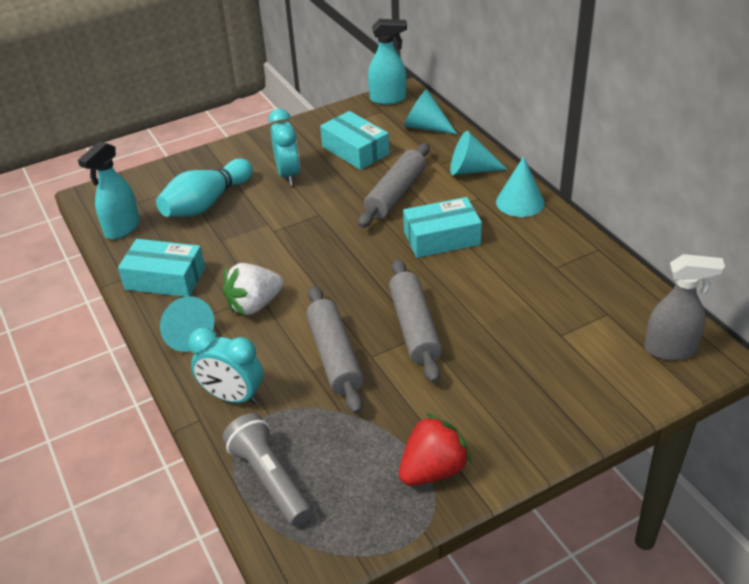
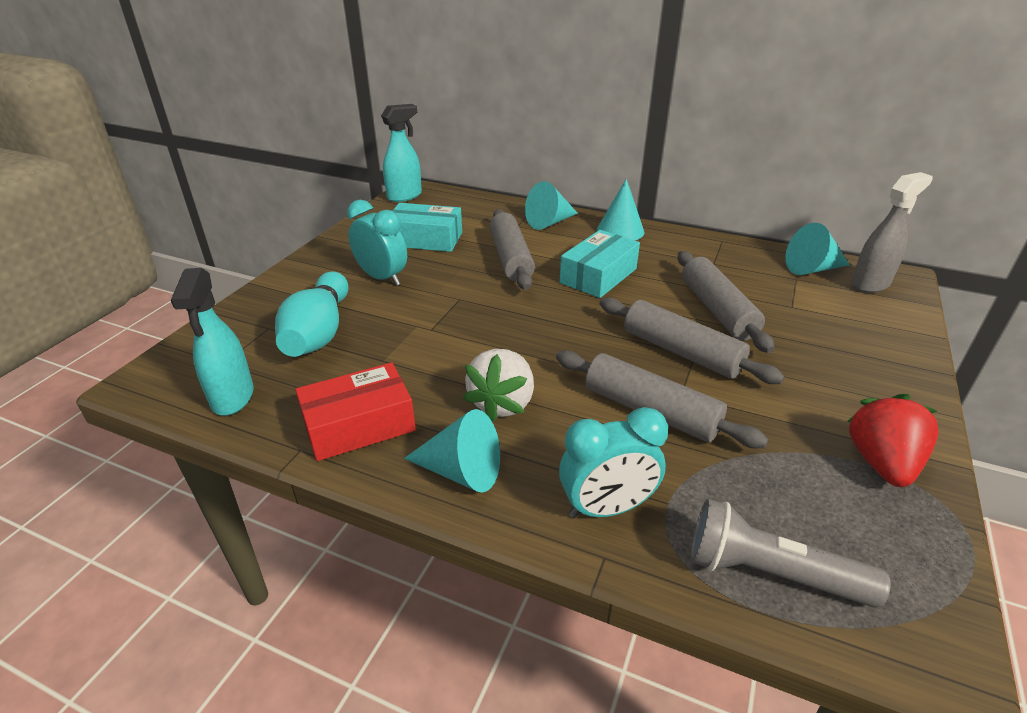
camera: 40 degrees left, 5 degrees down
turquoise box [118,239,205,297] -> red box [295,363,416,461]
turquoise cone [404,89,457,134] -> turquoise cone moved to [785,223,850,275]
none -> grey rolling pin [678,251,775,353]

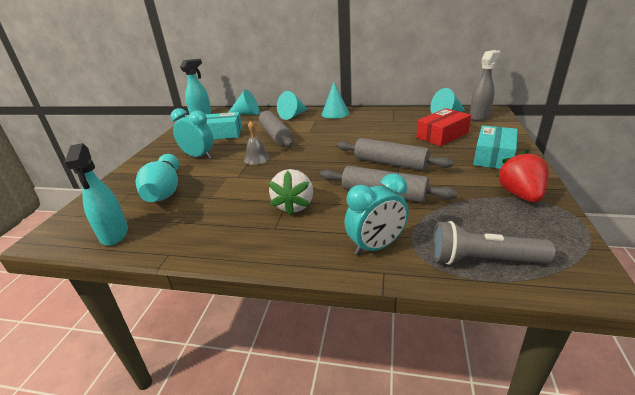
camera: 10 degrees left, 5 degrees down
red box [295,363,416,461] -> red box moved to [416,108,471,146]
turquoise cone [404,409,500,493] -> turquoise cone moved to [228,89,259,115]
turquoise box [560,230,640,298] -> turquoise box moved to [473,125,518,169]
grey rolling pin [678,251,775,353] -> none
none -> grey bell [244,121,270,165]

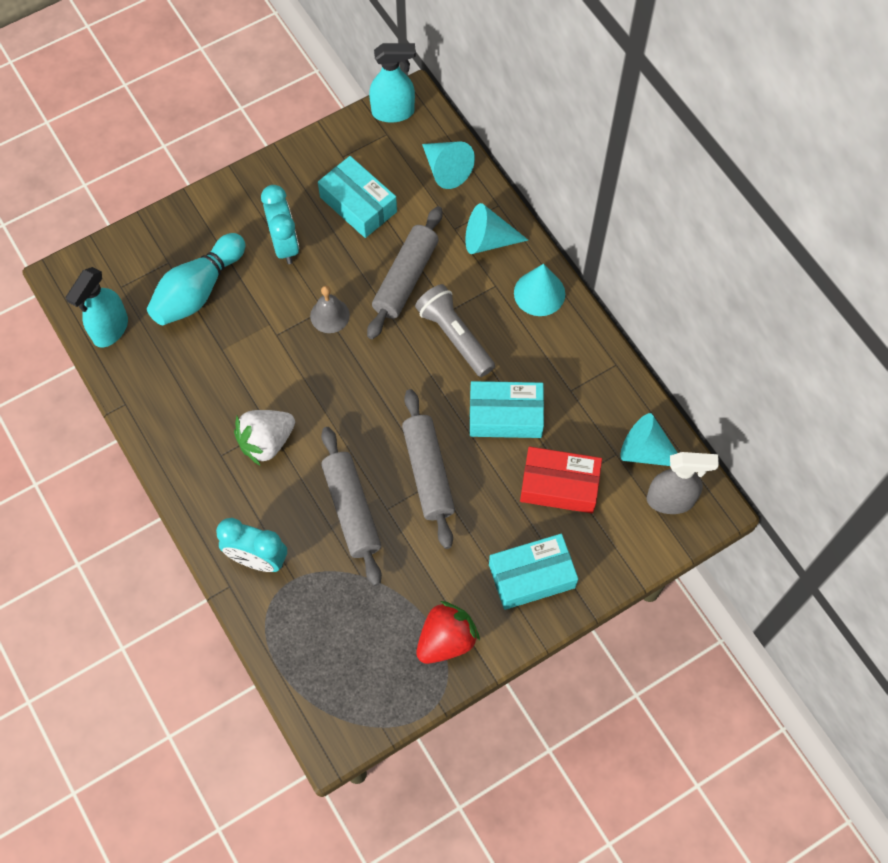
camera: 45 degrees right, 35 degrees up
grey flashlight [433,221,556,265] -> grey flashlight moved to [415,284,495,377]
none -> turquoise box [470,381,544,438]

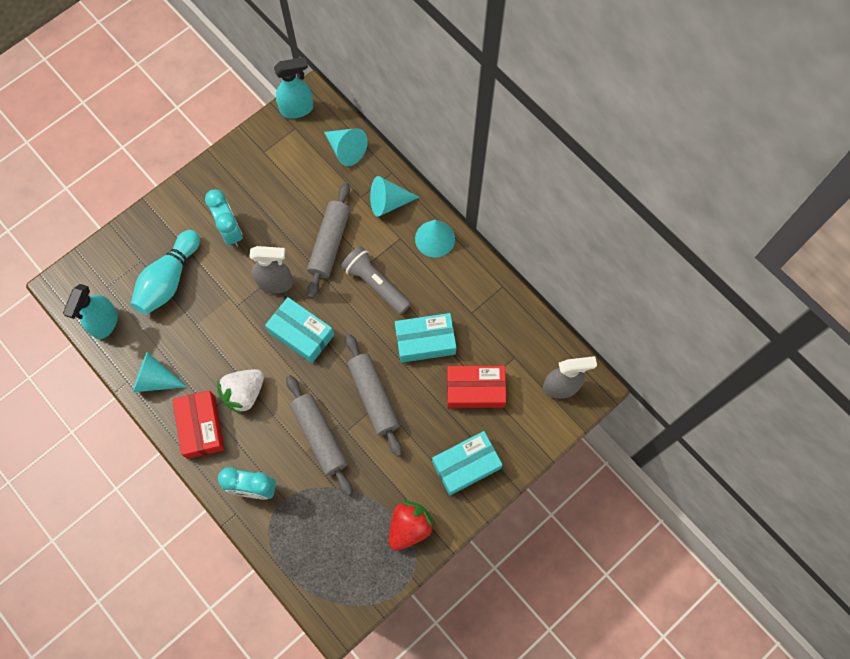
camera: 10 degrees left, 5 degrees up
grey bell [310,286,350,333] -> grey spray bottle [250,246,293,294]
turquoise box [318,156,397,238] -> turquoise box moved to [265,297,334,363]
turquoise cone [620,413,677,466] -> turquoise cone moved to [133,352,187,392]
none -> red box [172,390,225,459]

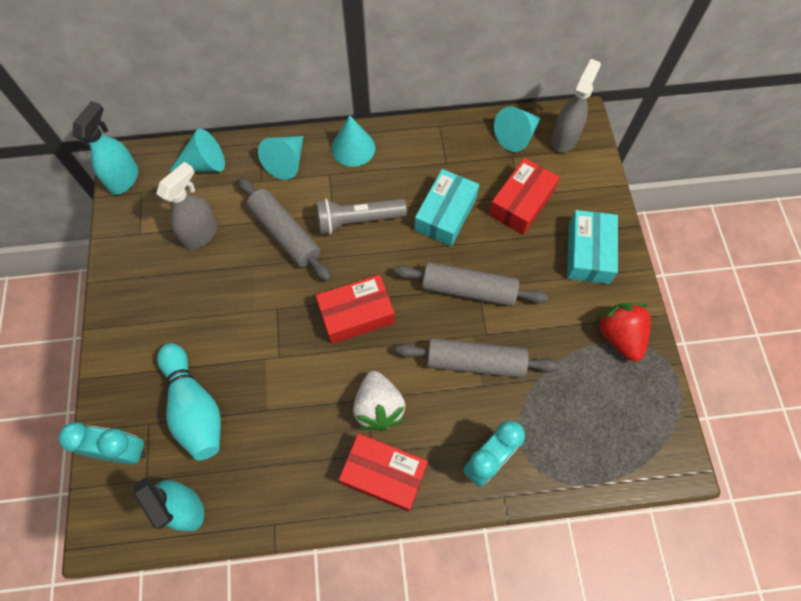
camera: 55 degrees left, 5 degrees down
turquoise cone [133,352,187,392] -> turquoise cone moved to [494,107,541,152]
turquoise clock [205,189,243,247] -> turquoise clock moved to [59,422,147,465]
grey spray bottle [250,246,293,294] -> grey spray bottle moved to [156,162,218,250]
turquoise box [265,297,334,363] -> red box [316,275,395,344]

